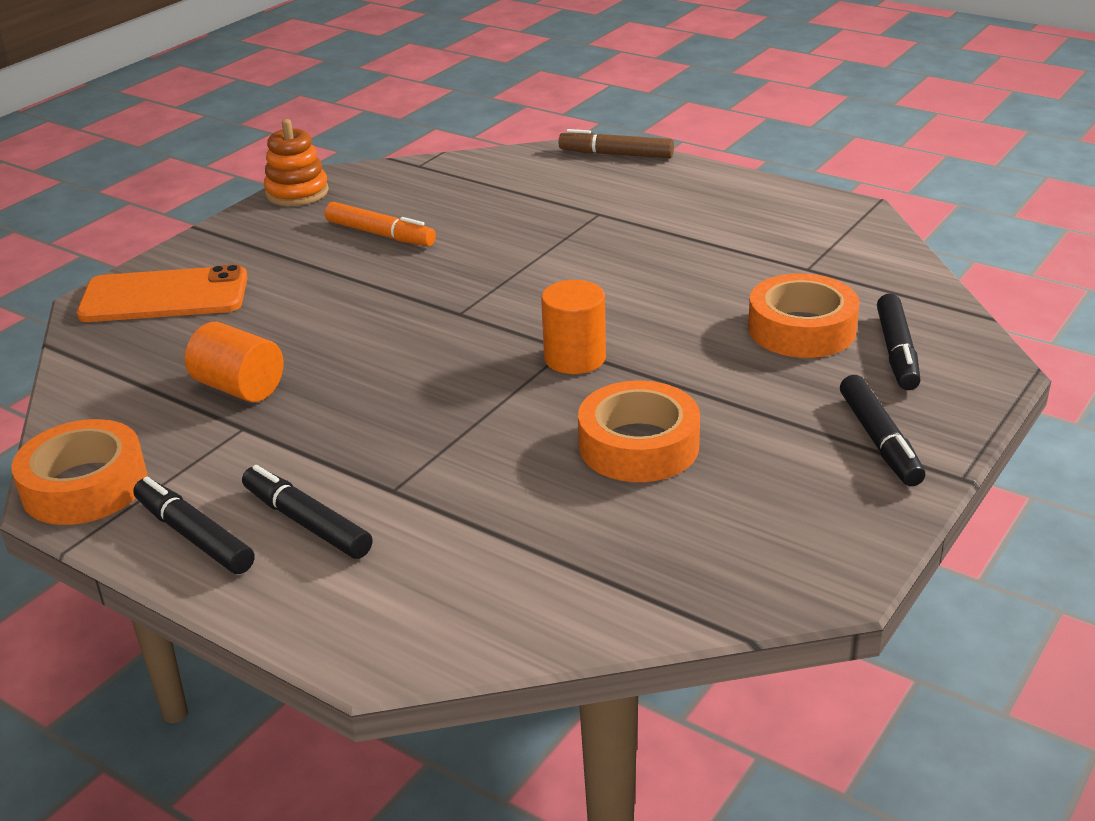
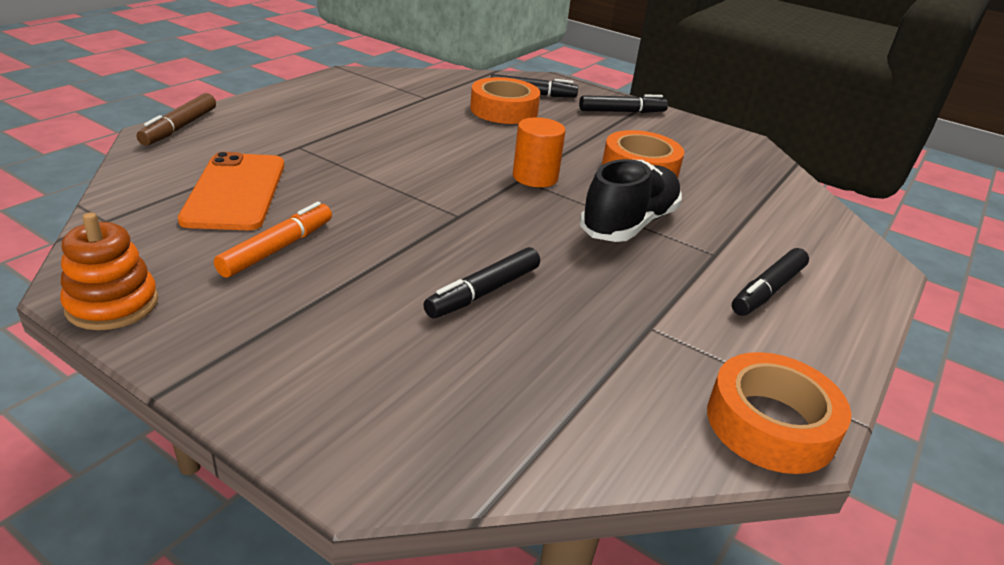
camera: 95 degrees left, 0 degrees up
orange phone [77,264,248,322] -> orange phone moved to [178,152,284,230]
black marker [133,477,255,574] -> black marker moved to [423,247,540,318]
orange cylinder [185,322,284,402] -> none
none -> black shoe [580,159,682,242]

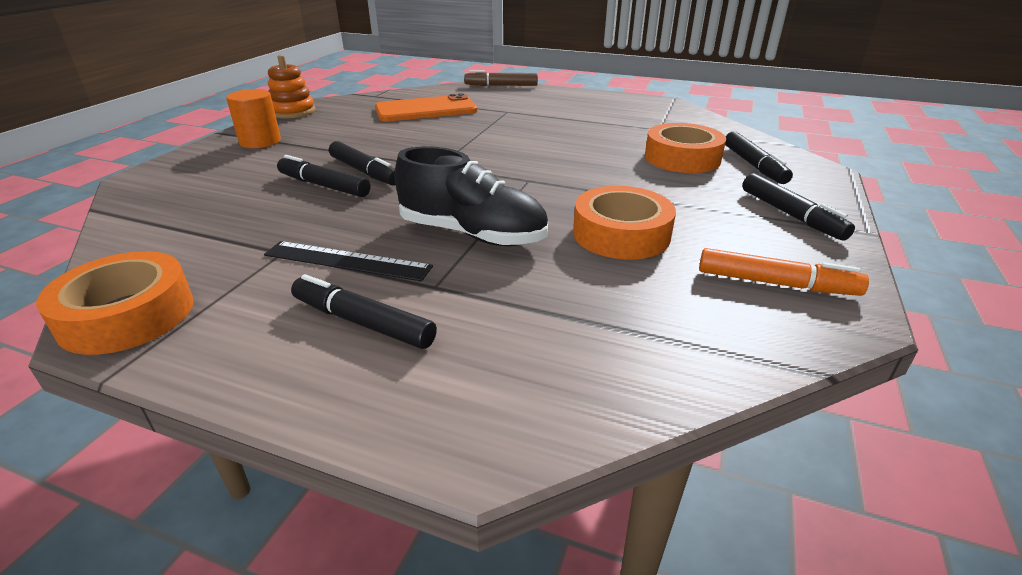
camera: 80 degrees right, 0 degrees up
orange marker [214,202,332,278] -> orange marker moved to [699,248,869,296]
orange cylinder [513,117,566,187] -> orange cylinder moved to [226,89,281,148]
none -> black ruler [264,241,433,281]
none -> black marker [329,141,396,185]

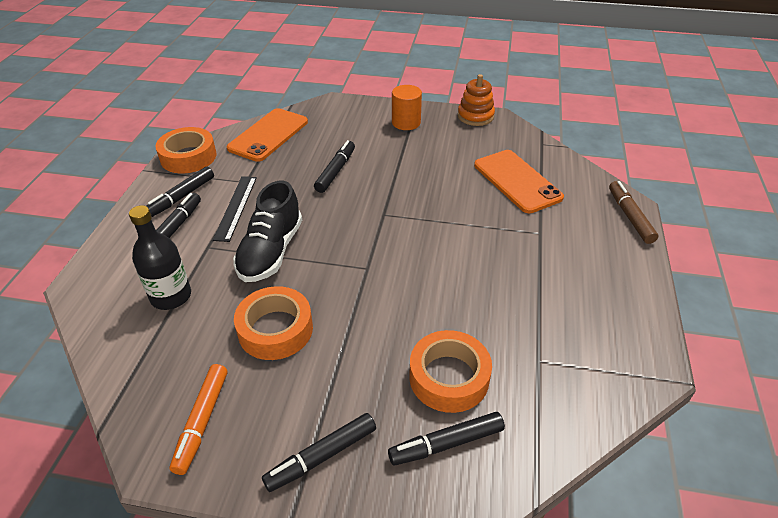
camera: 80 degrees right, 10 degrees up
black marker [329,141,396,185] -> black marker moved to [147,167,214,217]
none -> black bottle [129,205,191,310]
none -> orange phone [227,108,308,162]

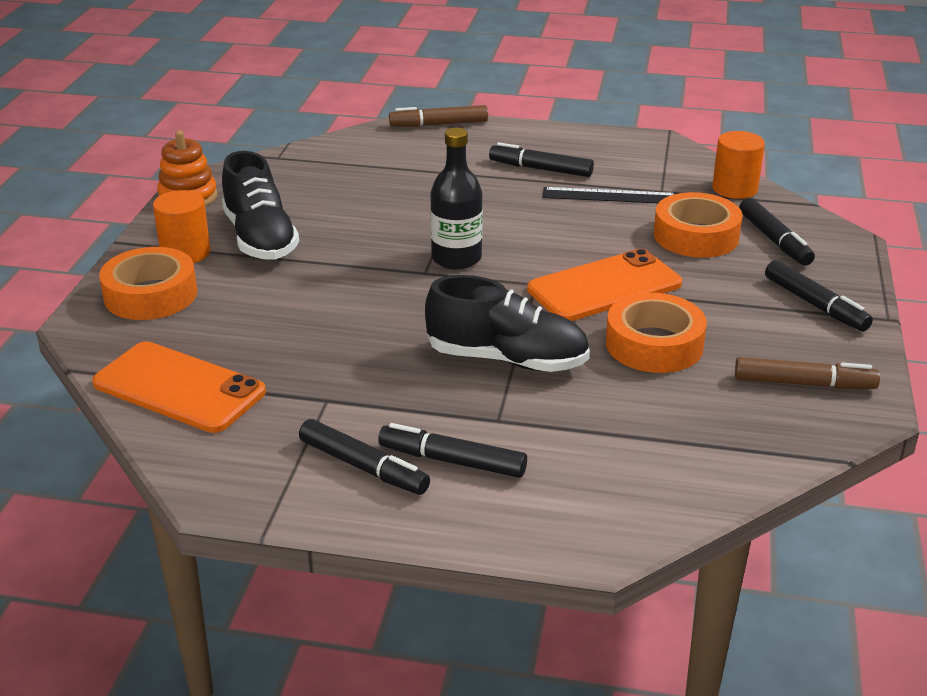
camera: 90 degrees left, 10 degrees down
black bottle [129,205,191,310] -> black bottle moved to [430,128,483,270]
orange tape [155,127,216,173] -> orange tape moved to [99,247,197,320]
orange marker [169,364,227,475] -> brown marker [735,357,880,389]
black ruler [213,176,257,242] -> black ruler moved to [543,187,677,203]
black marker [314,140,355,193] -> black marker moved to [489,142,594,177]
orange phone [474,150,564,213] -> orange phone moved to [527,249,682,321]
none -> black shoe [222,151,299,260]
none -> orange cylinder [712,131,765,199]

